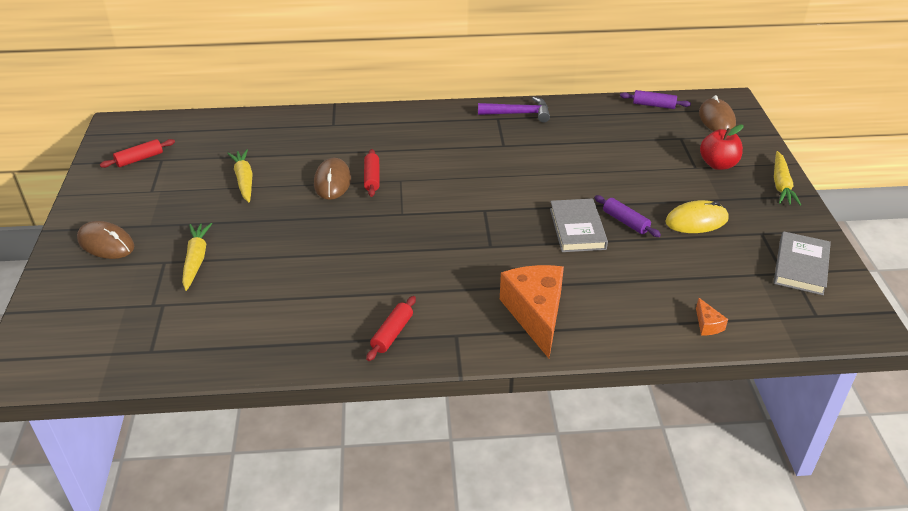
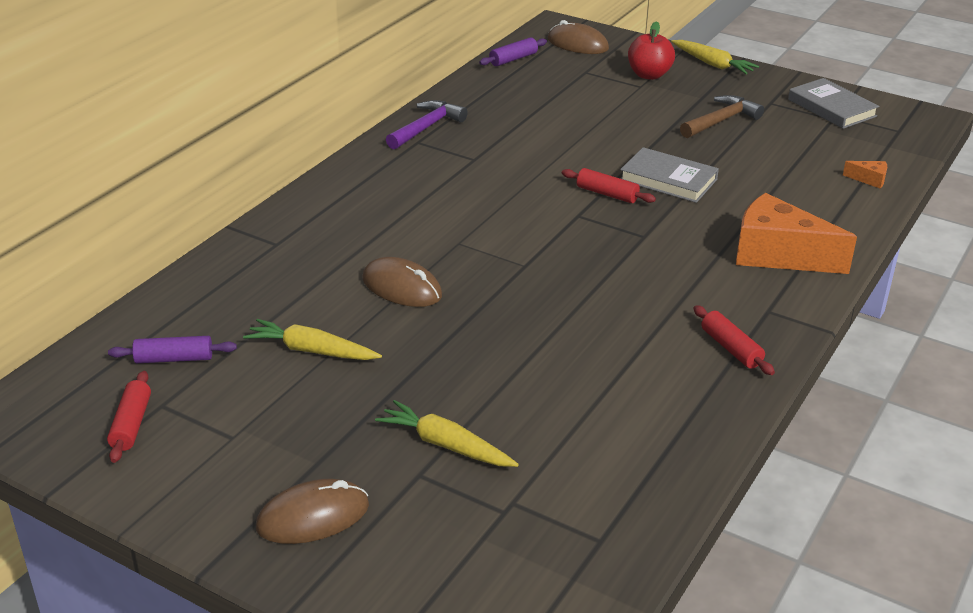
camera: 55 degrees left, 5 degrees down
red rolling pin [364,149,380,197] -> red rolling pin moved to [562,168,656,203]
purple rolling pin [594,195,661,237] -> purple rolling pin moved to [108,336,237,363]
yellow mouse [665,200,729,233] -> brown hammer [680,95,764,138]

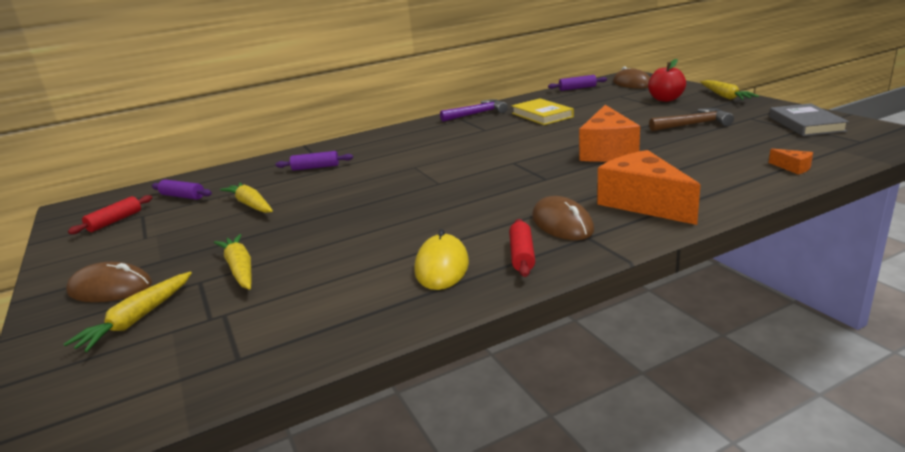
camera: 35 degrees right, 10 degrees down
brown mouse [362,257,442,307] -> brown mouse moved to [532,196,594,240]
red rolling pin [562,168,656,203] -> none
grey book [620,147,719,203] -> orange cheese [579,105,640,162]
none -> yellow carrot [64,272,192,352]
none -> purple rolling pin [275,151,353,171]
none -> yellow mouse [414,229,469,290]
none -> yellow book [512,98,574,125]

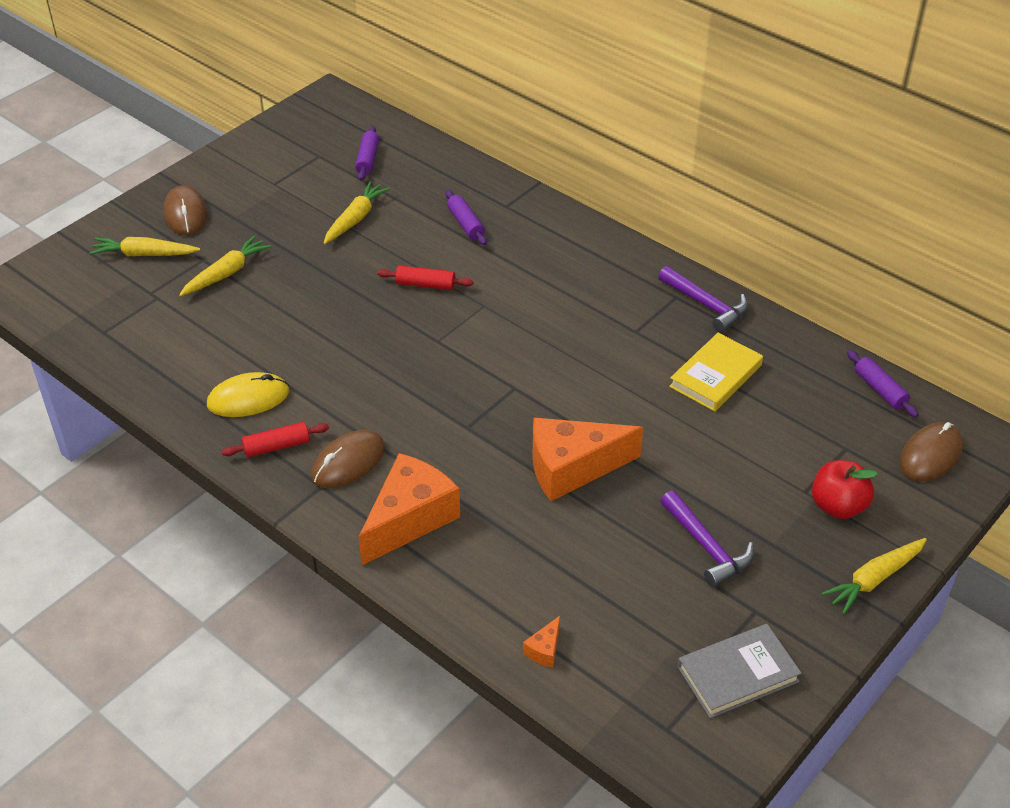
camera: 65 degrees right, 20 degrees up
red rolling pin [68,195,152,234] -> red rolling pin moved to [378,265,473,290]
brown hammer [649,108,734,131] -> purple hammer [661,490,754,588]

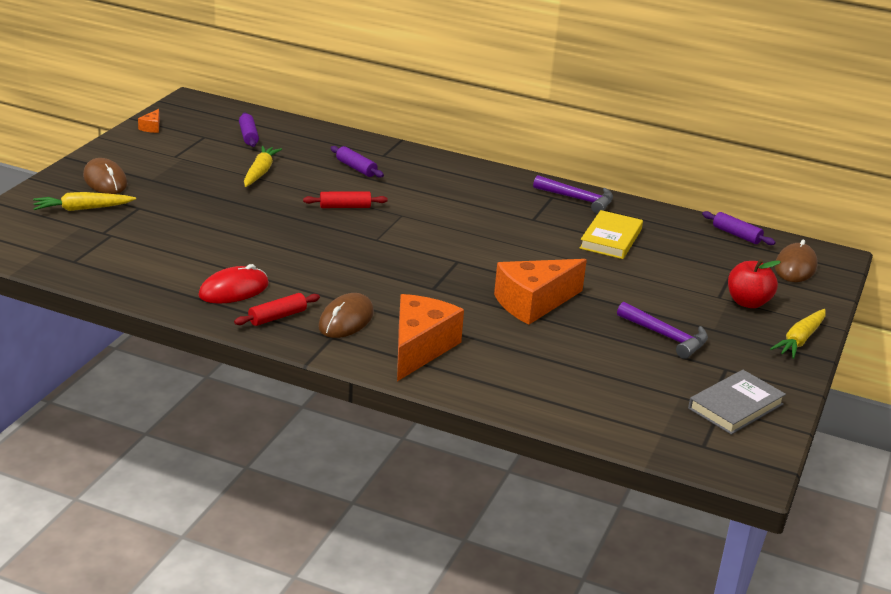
camera: 20 degrees left, 15 degrees down
yellow carrot [179,236,271,296] -> none
yellow mouse [207,372,289,417] -> red mouse [198,264,269,304]
orange cheese [523,616,560,667] -> orange cheese moved to [138,109,159,133]

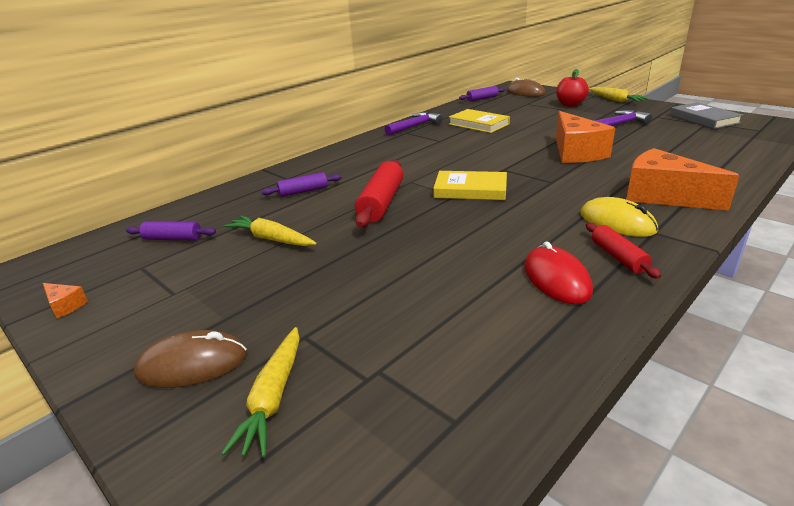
camera: 65 degrees left, 0 degrees up
red rolling pin [303,191,388,208] -> red rolling pin [355,160,403,228], size x1.70
brown mouse [318,293,374,338] -> yellow mouse [580,197,658,237]
none -> yellow book [433,171,507,200]

